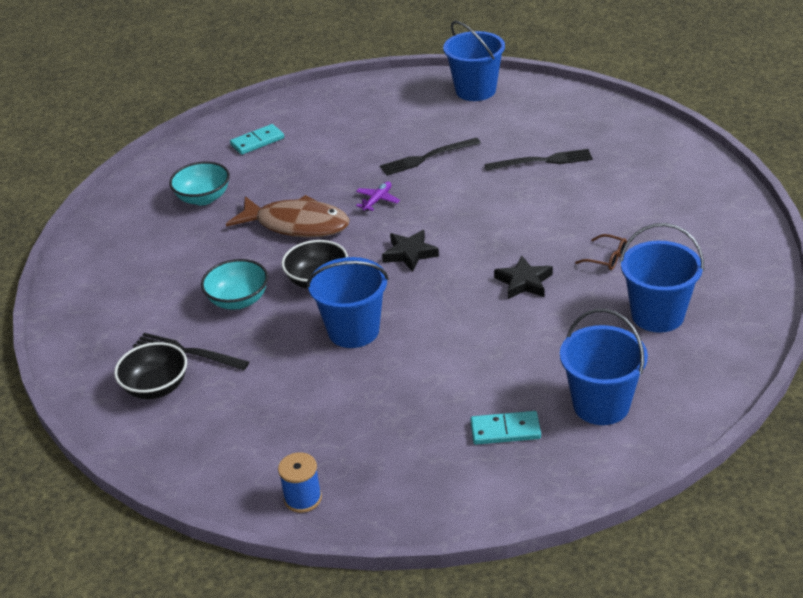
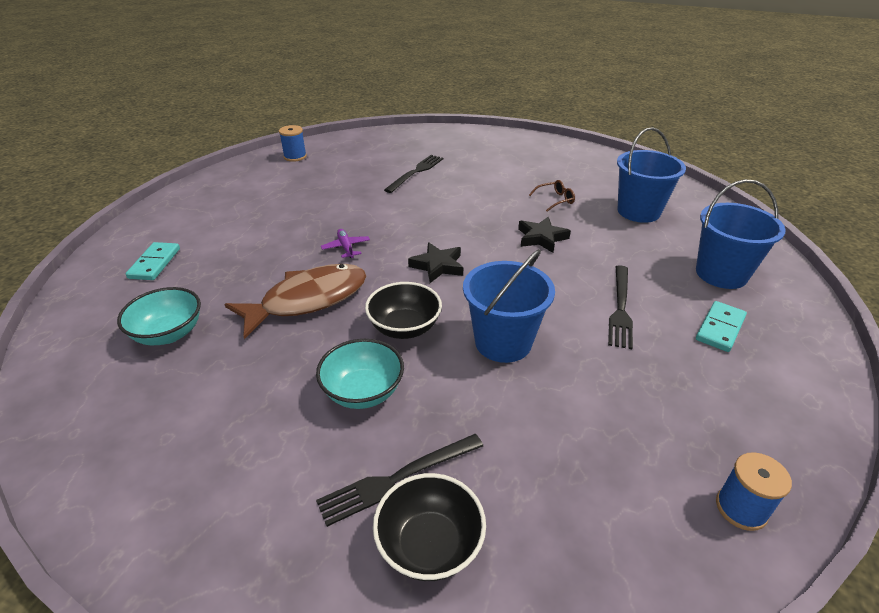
camera: 55 degrees left, 0 degrees up
black fork [380,138,481,176] -> black fork moved to [608,265,633,349]
blue bucket [443,21,505,101] -> blue spool [279,125,307,162]

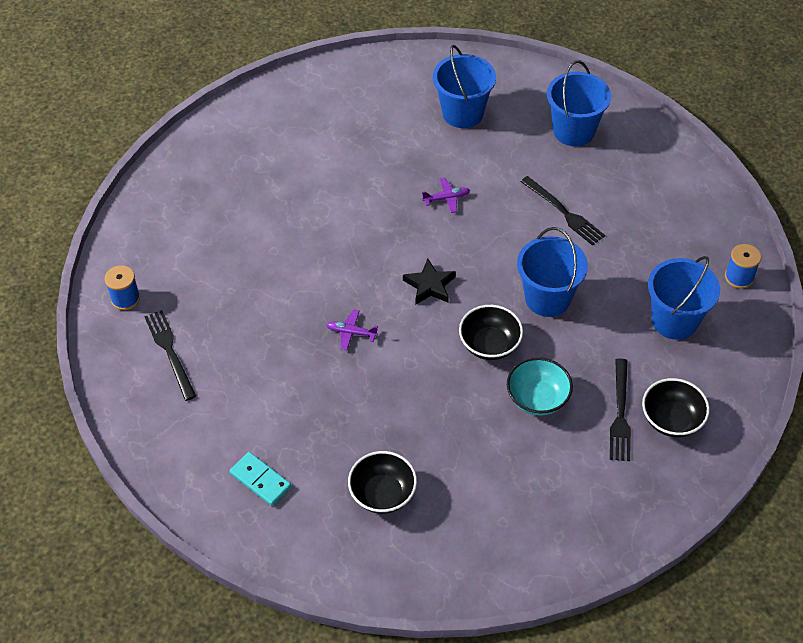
camera: 55 degrees left, 15 degrees up
turquoise bowl [117,287,201,345] -> black bowl [348,451,417,514]
brown fish [224,264,366,339] -> none
black fork [384,155,443,193] -> black fork moved to [144,310,196,401]
black star [518,217,571,253] -> purple plane [422,178,470,213]
brown glasses [529,180,575,212] -> none
turquoise domino [696,301,747,352] -> none
none -> blue bucket [648,256,720,340]

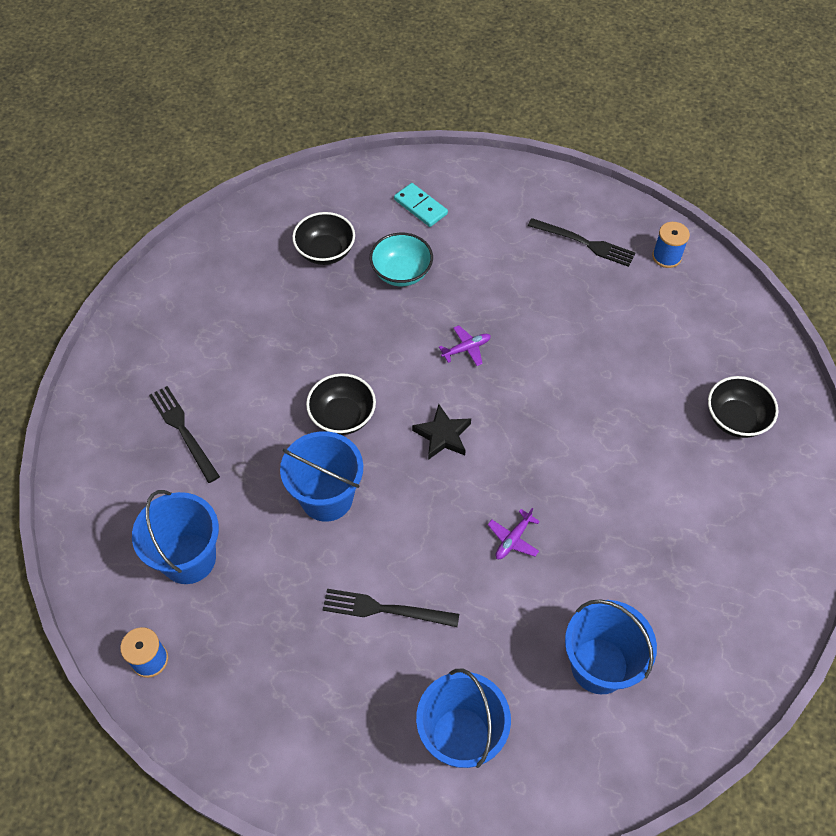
camera: 140 degrees right, 5 degrees up
turquoise domino [230,452,292,506] -> turquoise domino turned 45 degrees clockwise [394,183,448,227]
turquoise bowl [507,357,573,415] -> turquoise bowl moved to [370,233,433,286]
black bowl [642,378,710,437] -> black bowl moved to [708,376,778,438]

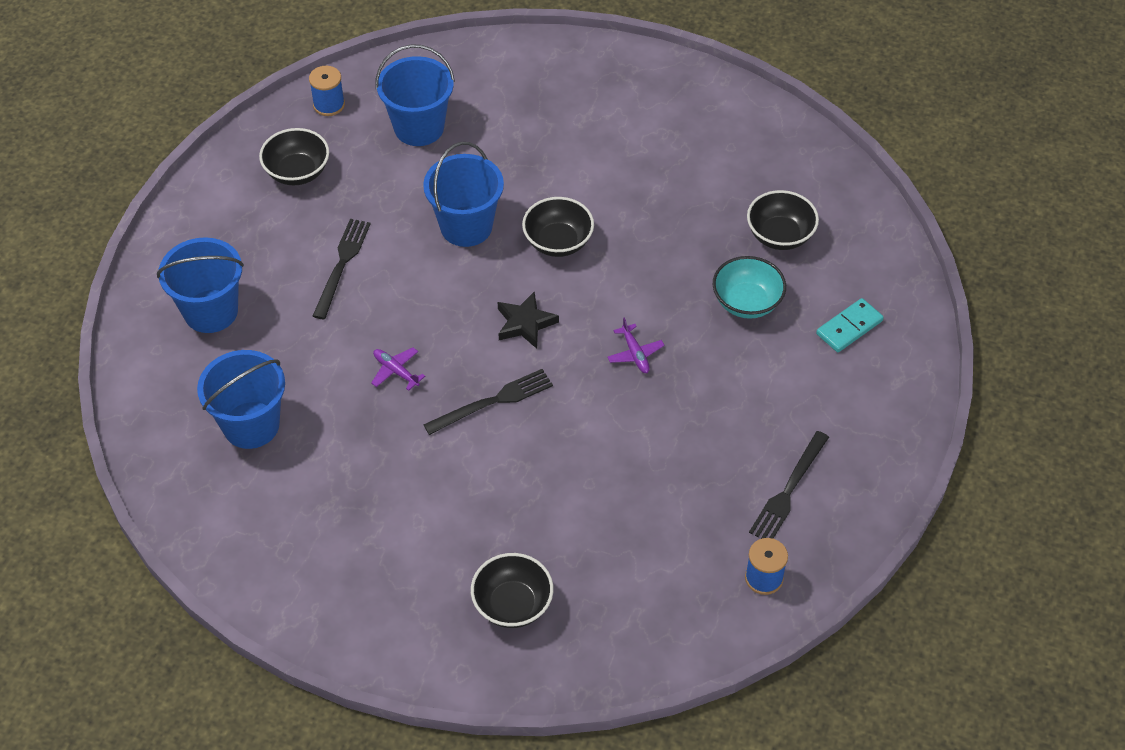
camera: 95 degrees right, 5 degrees down
black fork [149,386,220,483] -> black fork moved to [423,369,553,435]
none -> black bowl [259,128,329,185]

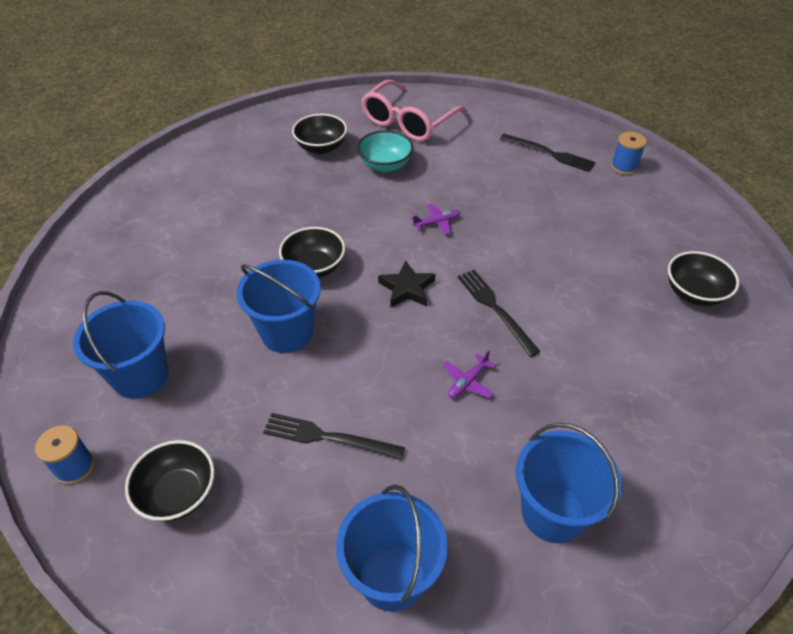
camera: 90 degrees left, 5 degrees down
turquoise domino [816,298,884,352] -> pink glasses [361,80,468,141]

